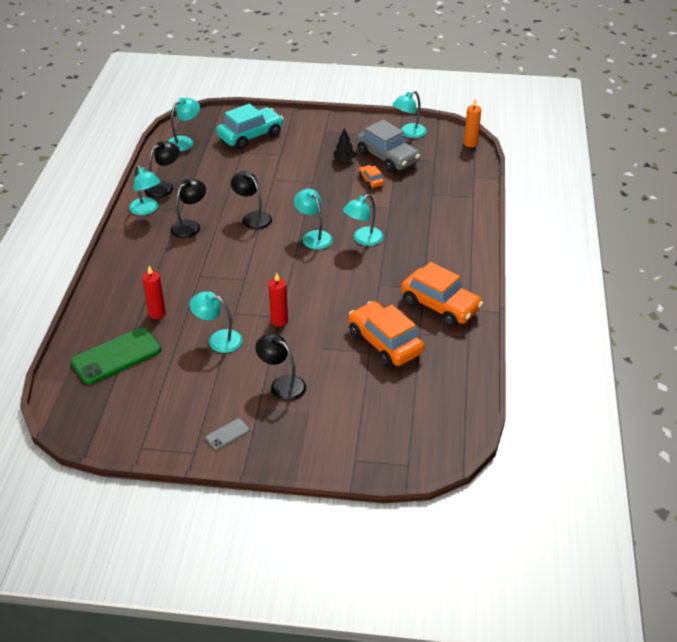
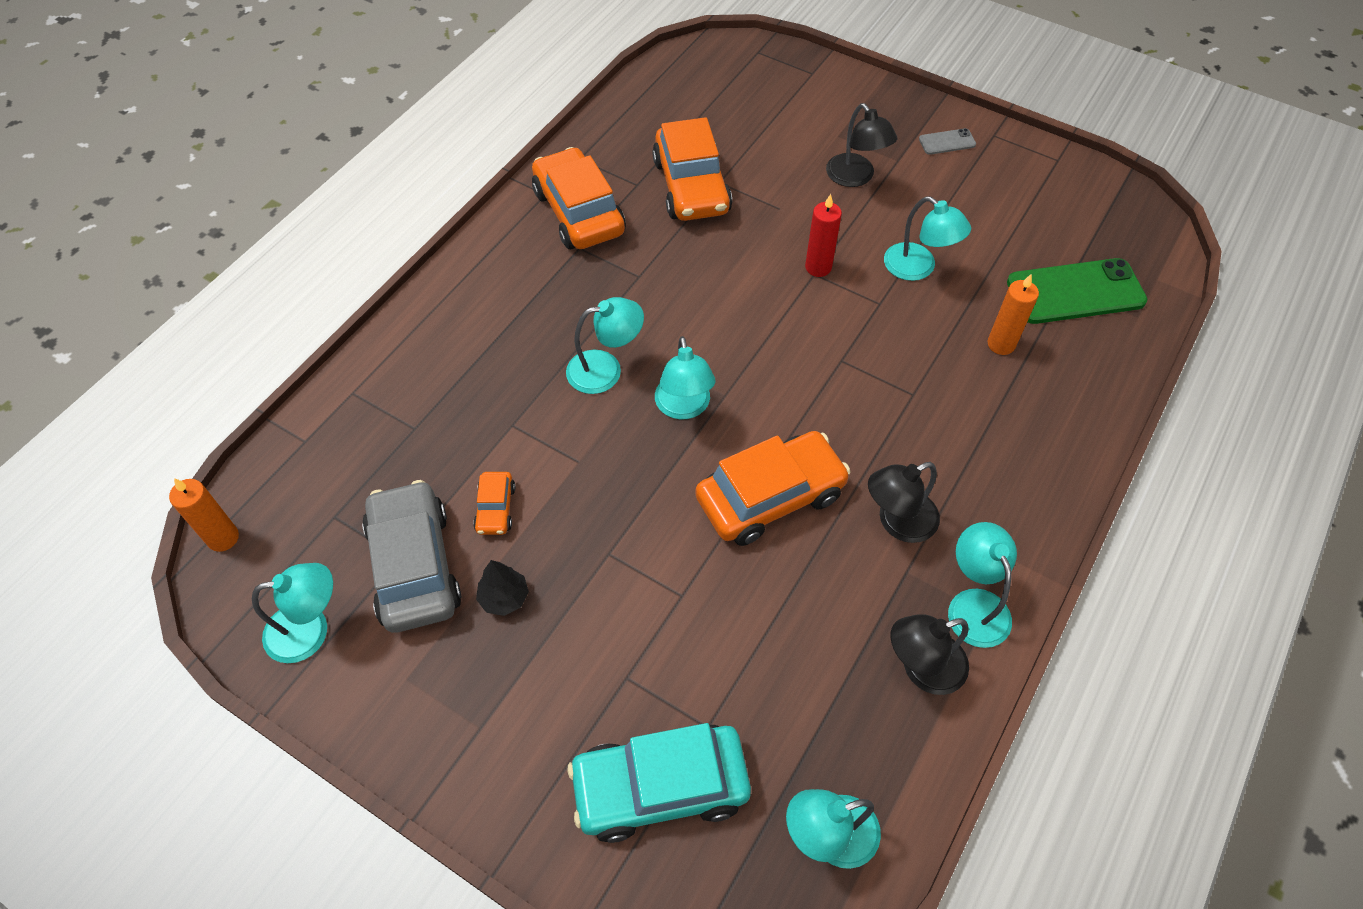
camera: 155 degrees left, 15 degrees up
red candle [142,266,166,319] -> orange candle [987,274,1039,355]
black lamp [231,171,272,229] -> orange car [695,431,851,546]

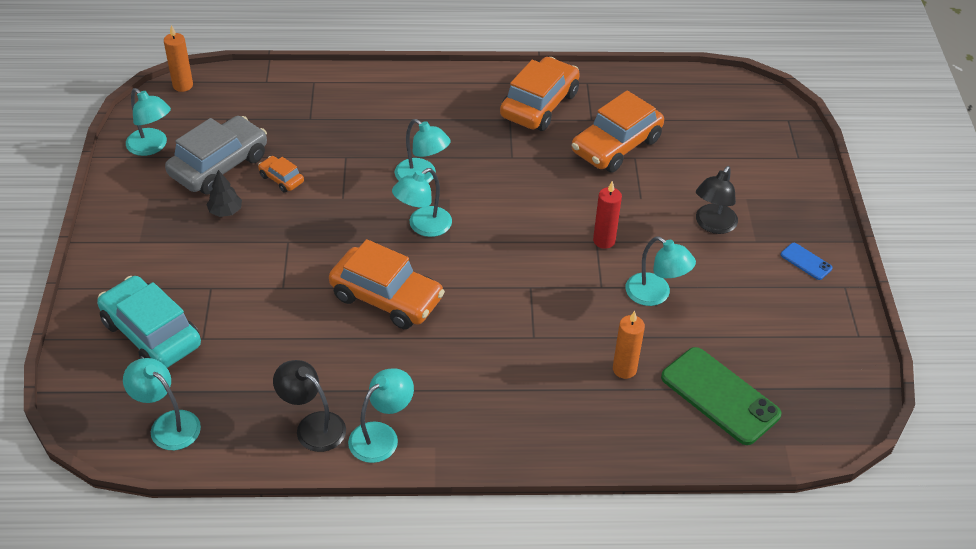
camera: 55 degrees right, 10 degrees down
orange car [473,472,515,535] -> orange car turned 75 degrees clockwise [258,156,304,193]
black lamp [868,462,940,543] -> none
turquoise lamp [884,196,971,281] -> turquoise lamp turned 60 degrees counterclockwise [626,236,696,306]
grey phone [919,128,976,155] -> blue phone [781,243,833,280]

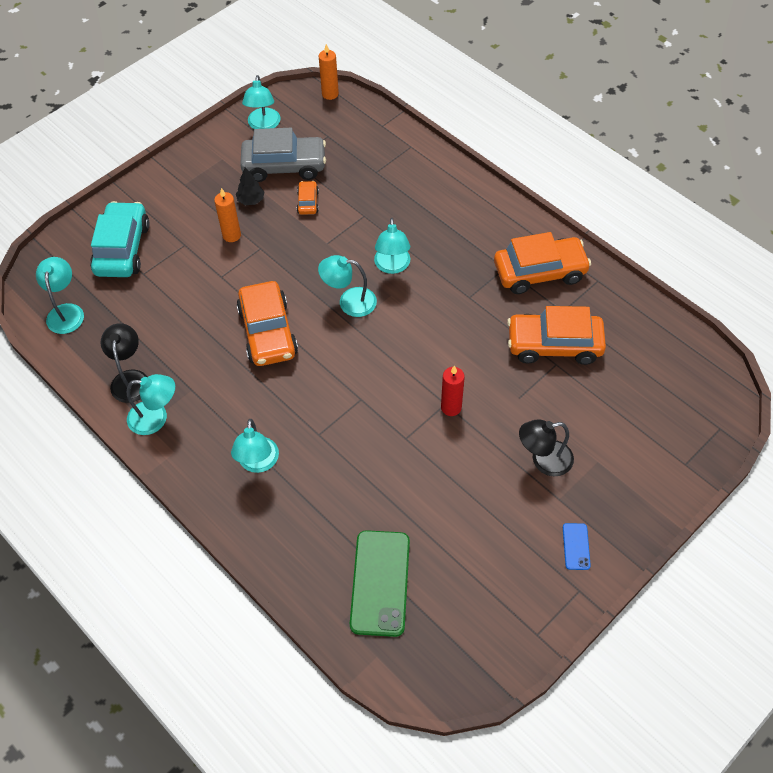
camera: 50 degrees right, 10 degrees up
orange candle [613,311,645,379] -> orange candle moved to [214,188,241,242]
turquoise lamp [626,236,696,306] -> turquoise lamp moved to [231,419,279,473]

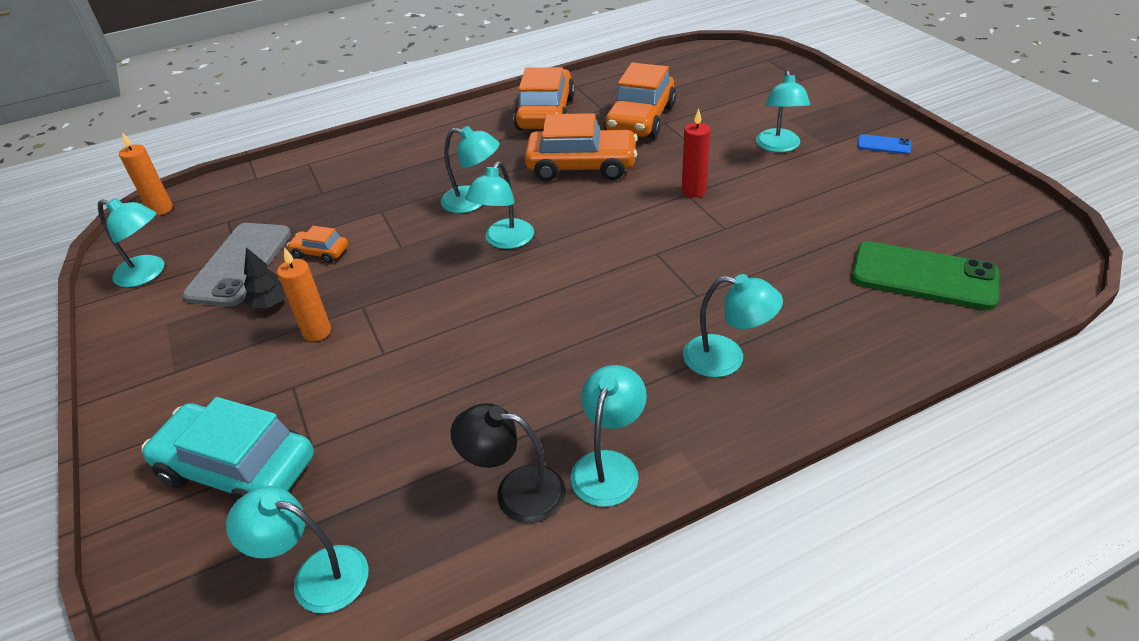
camera: 70 degrees left, 15 degrees down
orange car [237,281,298,366] -> orange car moved to [525,113,638,181]
grey car [240,128,326,182] -> grey phone [183,223,291,307]
black lamp [519,419,574,477] -> turquoise lamp [756,70,810,152]

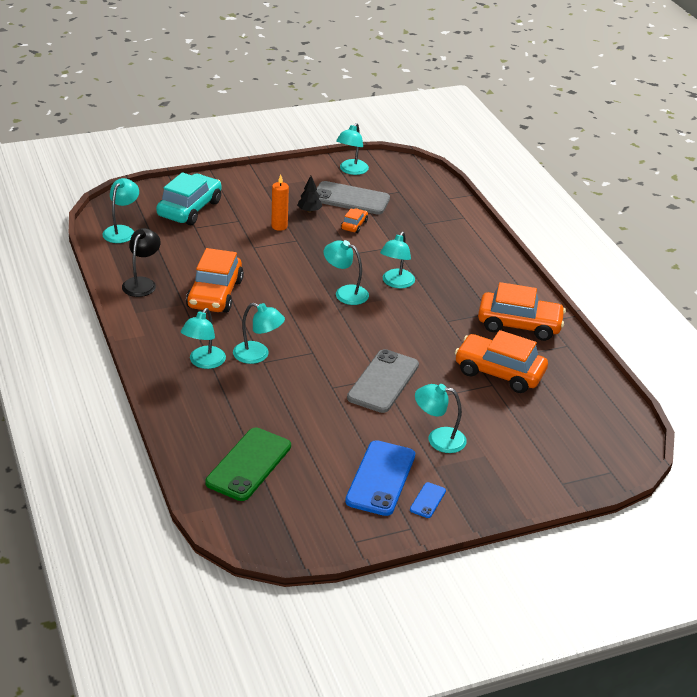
camera: 90 degrees right, 5 degrees down
orange candle [119,132,173,216] -> none
orange car [525,113,638,181] -> orange car moved to [186,248,244,313]
turquoise lamp [570,365,647,507] -> turquoise lamp moved to [233,303,285,364]
red candle [682,109,710,198] -> grey phone [347,349,419,413]
none -> blue phone [345,440,415,516]

